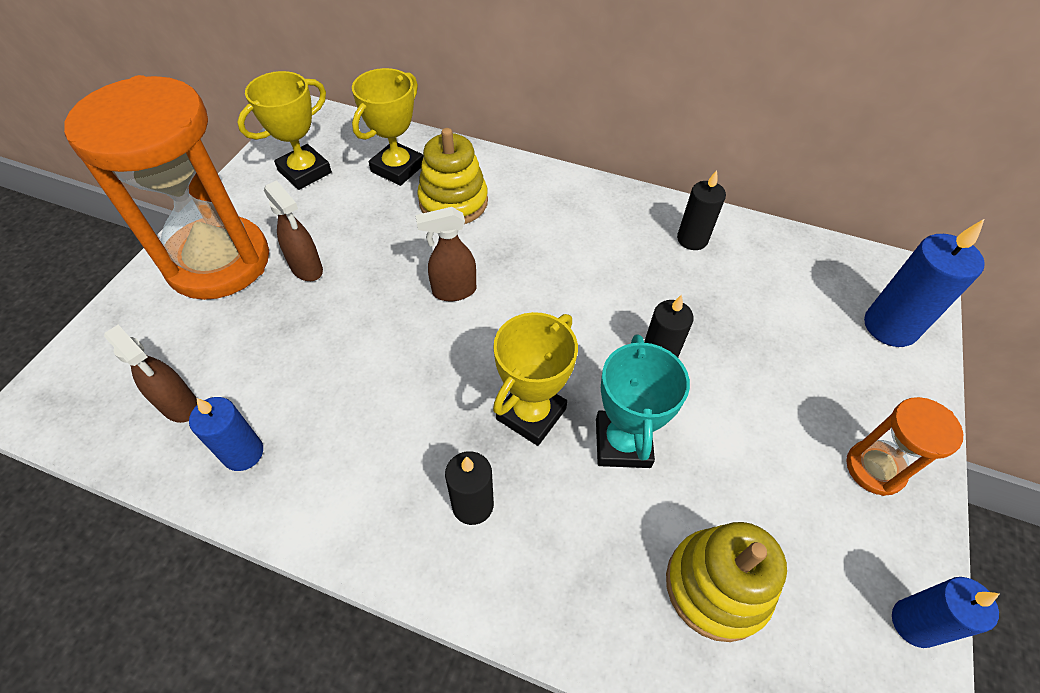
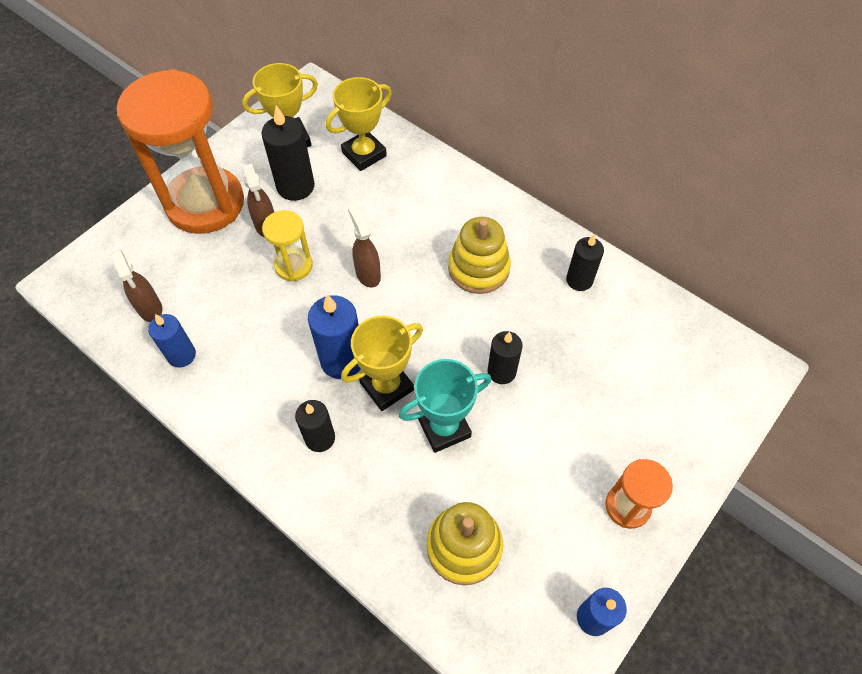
camera: 20 degrees right, 5 degrees up
brown spray bottle [415,207,476,301] -> brown spray bottle turned 60 degrees clockwise [348,205,381,288]
yellow stacking toy [417,128,488,224] -> yellow stacking toy moved to [448,217,511,294]
turquoise trophy [596,334,690,468] -> turquoise trophy turned 45 degrees clockwise [399,359,491,453]
blue candle [864,219,985,347] -> blue candle moved to [308,294,360,379]
none -> black candle [261,105,315,201]
none -> yellow hourglass [262,210,313,282]

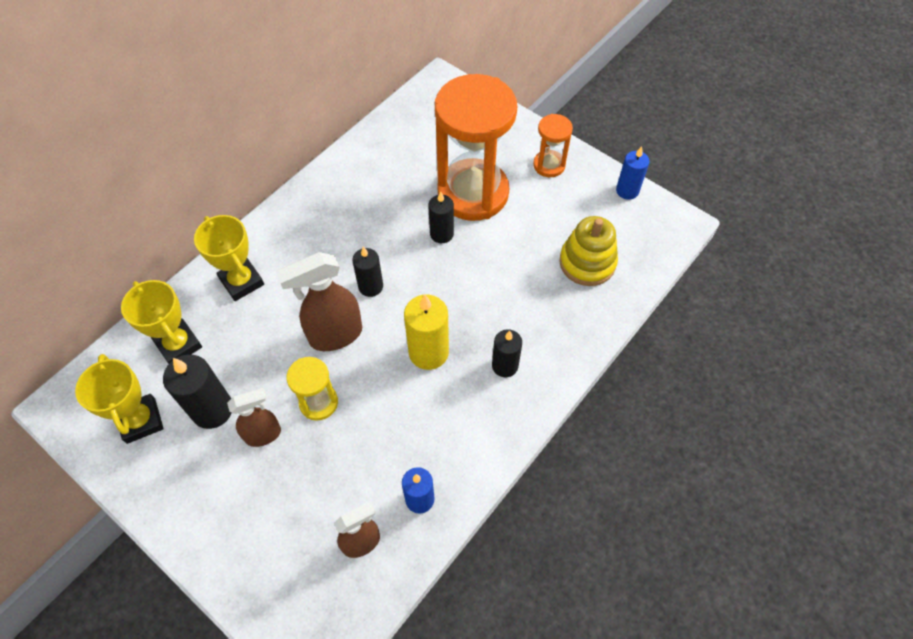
camera: 90 degrees left, 0 degrees up
orange hourglass [117,69,244,234] -> orange hourglass moved to [435,74,517,221]
blue candle [308,294,360,379] -> yellow candle [404,294,449,370]
yellow trophy [341,315,423,411] -> yellow trophy moved to [194,215,264,301]
brown spray bottle [348,205,381,288] -> brown spray bottle [276,252,362,351], size x1.60
turquoise trophy [399,359,491,453] -> none
yellow stacking toy [448,217,511,294] -> none
black candle [566,234,604,291] -> black candle moved to [352,247,383,297]

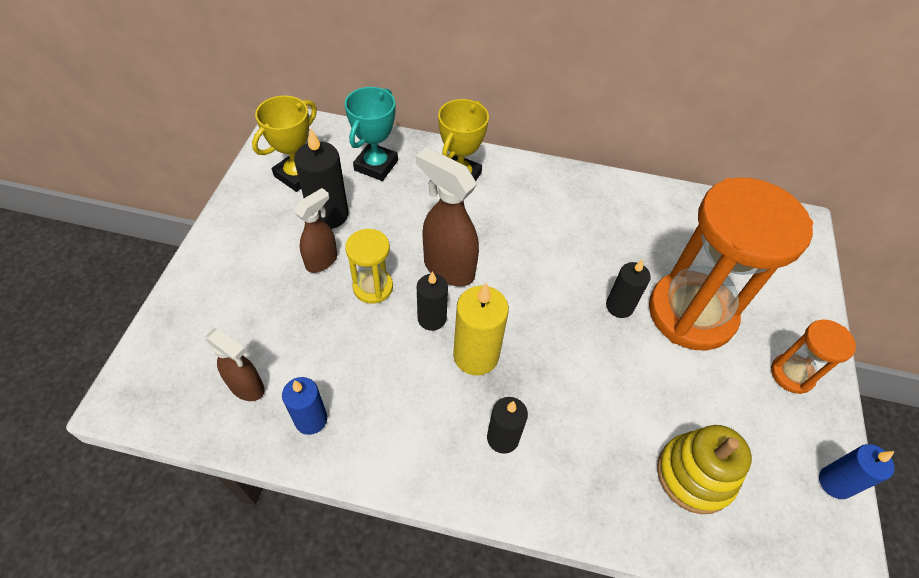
camera: 60 degrees right, 5 degrees down
yellow trophy [121,280,202,364] -> turquoise trophy [345,87,398,181]
brown spray bottle [227,388,281,447] -> brown spray bottle turned 90 degrees counterclockwise [294,188,337,273]
black candle [352,247,383,297] -> black candle moved to [417,271,448,331]

